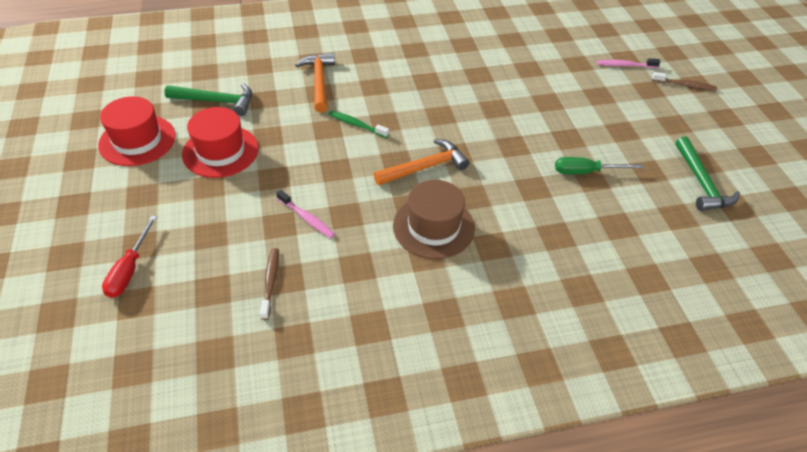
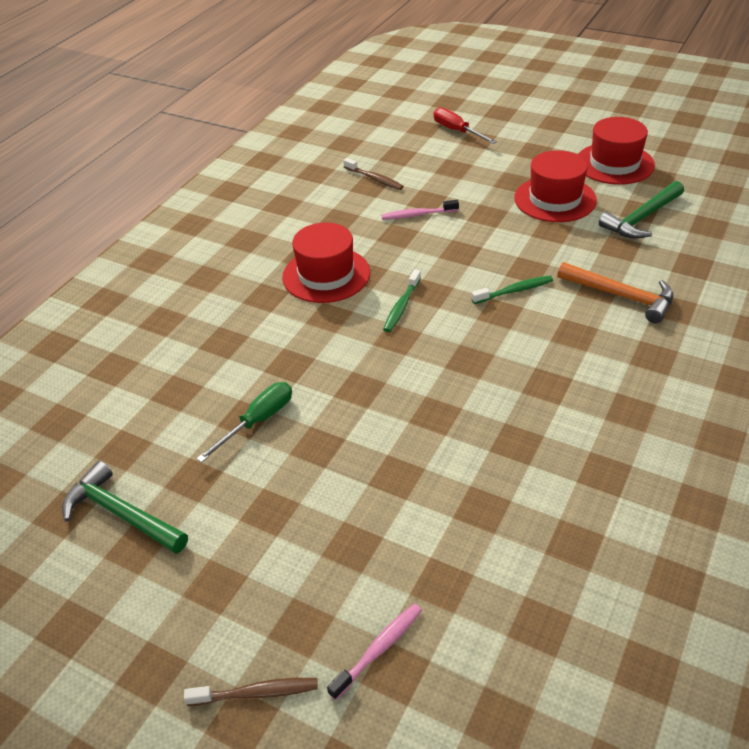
camera: 135 degrees right, 5 degrees down
orange hammer [374,139,470,185] -> green toothbrush [383,270,421,332]
brown hat [393,180,475,259] -> red hat [282,222,370,303]
brown toothbrush [652,72,717,91] -> brown toothbrush turned 150 degrees counterclockwise [184,678,318,706]

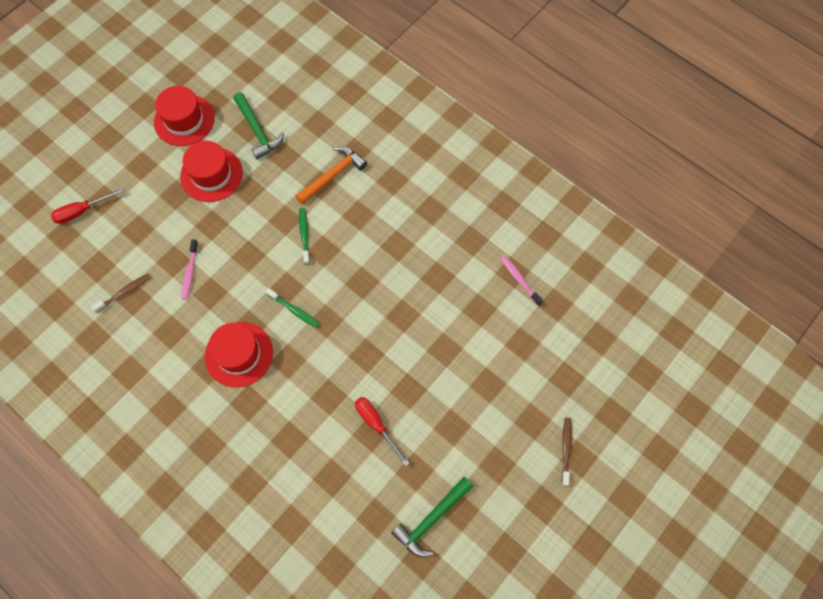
camera: 80 degrees left, 25 degrees up
green screwdriver [196,382,292,463] -> red screwdriver [355,397,409,466]
pink toothbrush [327,603,422,700] -> pink toothbrush moved to [500,255,543,306]

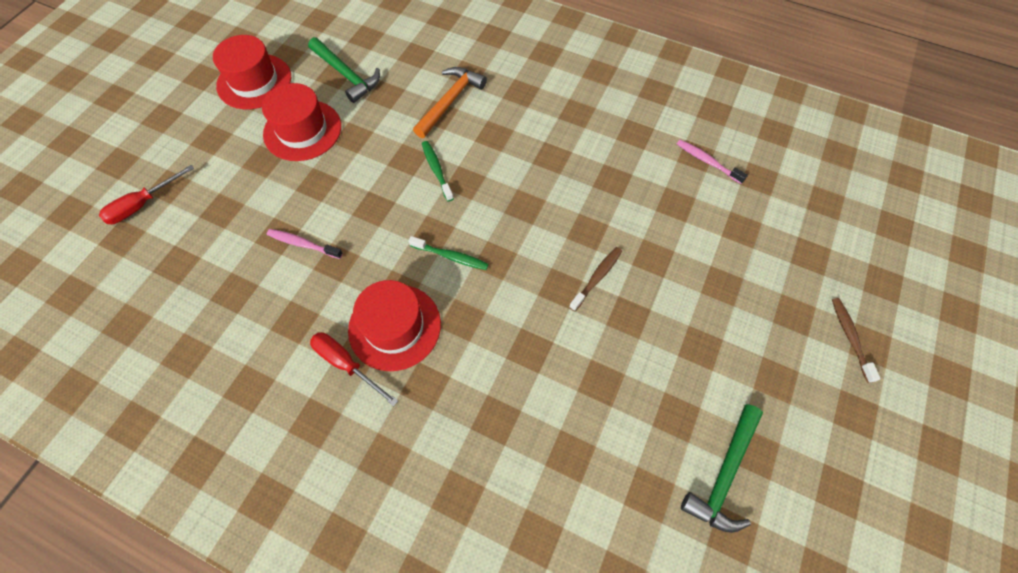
camera: 15 degrees left, 5 degrees down
brown toothbrush [91,273,151,313] -> brown toothbrush moved to [569,247,622,311]
pink toothbrush [182,239,198,300] -> pink toothbrush turned 120 degrees clockwise [267,229,343,259]
red screwdriver [355,397,409,466] -> red screwdriver moved to [310,332,398,406]

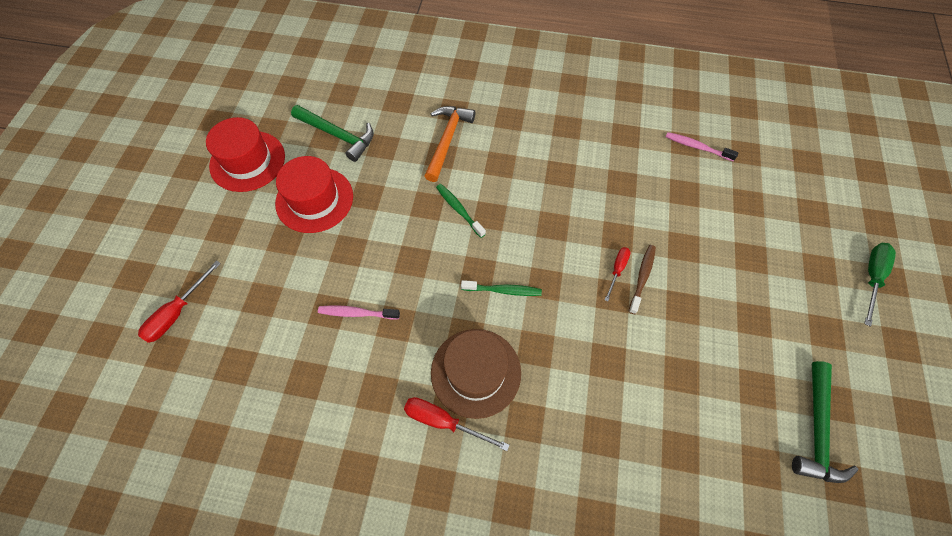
camera: 15 degrees left, 0 degrees up
red hat [348,280,441,371] -> brown hat [431,329,521,419]
brown toothbrush [832,298,881,383] -> green screwdriver [864,243,896,327]
none -> red screwdriver [605,247,631,301]

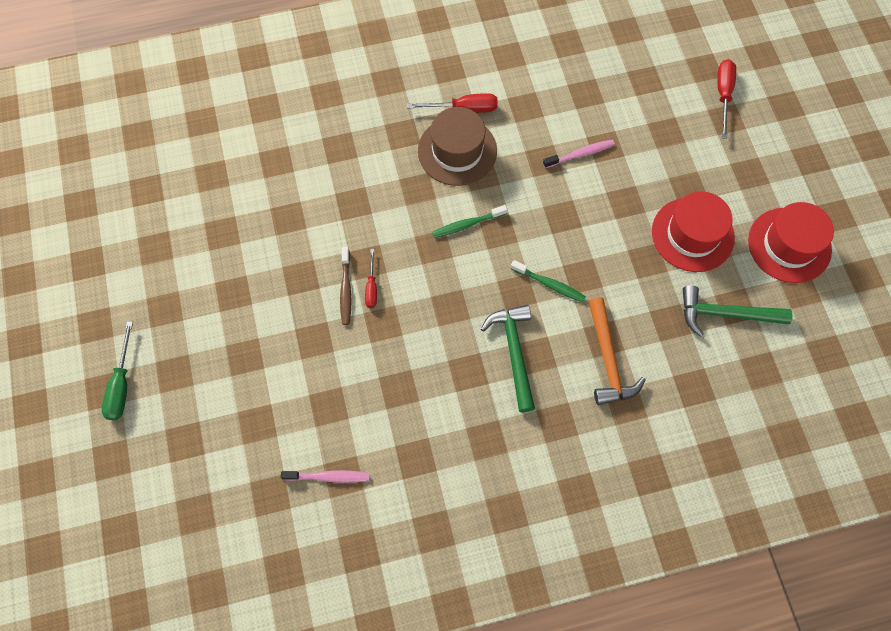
camera: 155 degrees right, 5 degrees up
green hammer [792,361,858,483] -> green hammer moved to [481,305,535,412]

